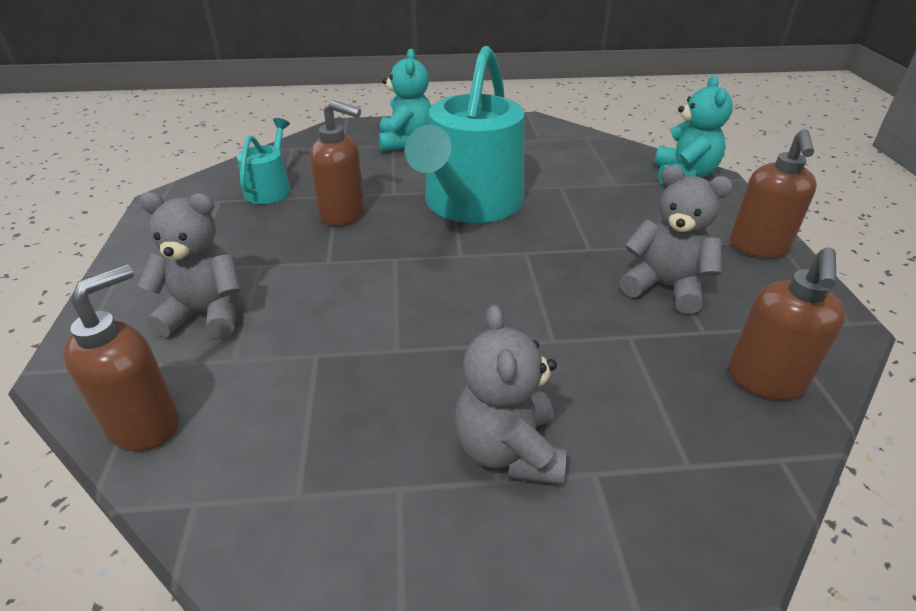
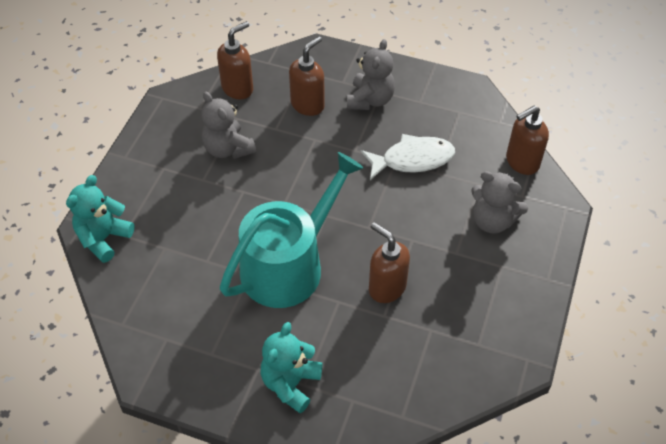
camera: 155 degrees left, 15 degrees up
turquoise watering can [237,118,291,204] -> none
brown soap dispenser [730,129,817,258] -> brown soap dispenser moved to [289,36,325,116]
none -> white fish [361,134,455,180]

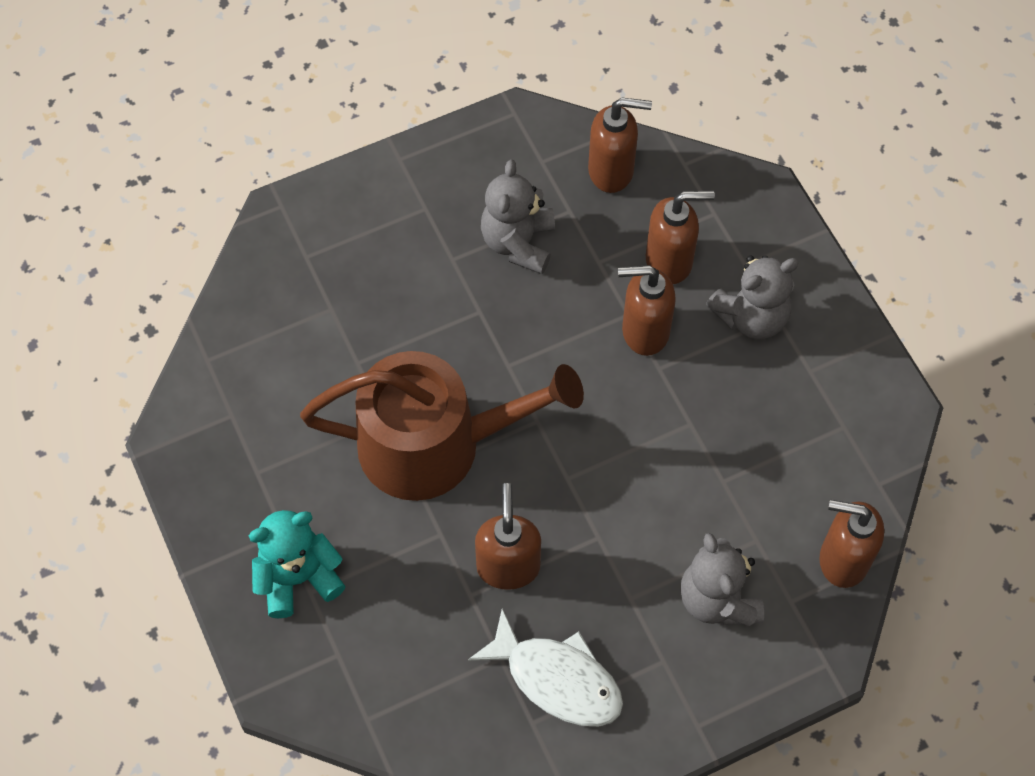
camera: 45 degrees right, 10 degrees up
turquoise teddy bear [66,175,135,263] -> none
turquoise watering can [220,152,363,308] -> brown watering can [300,351,584,501]
white fish [361,134,455,180] -> white fish moved to [468,609,623,727]
none -> brown soap dispenser [618,265,676,356]

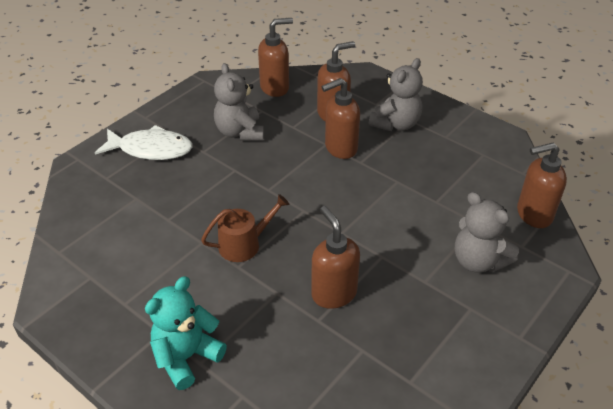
camera: 25 degrees left, 20 degrees down
brown watering can [300,351,584,501] -> brown watering can [201,194,289,262], size x0.47
white fish [468,609,623,727] -> white fish moved to [95,125,193,160]

